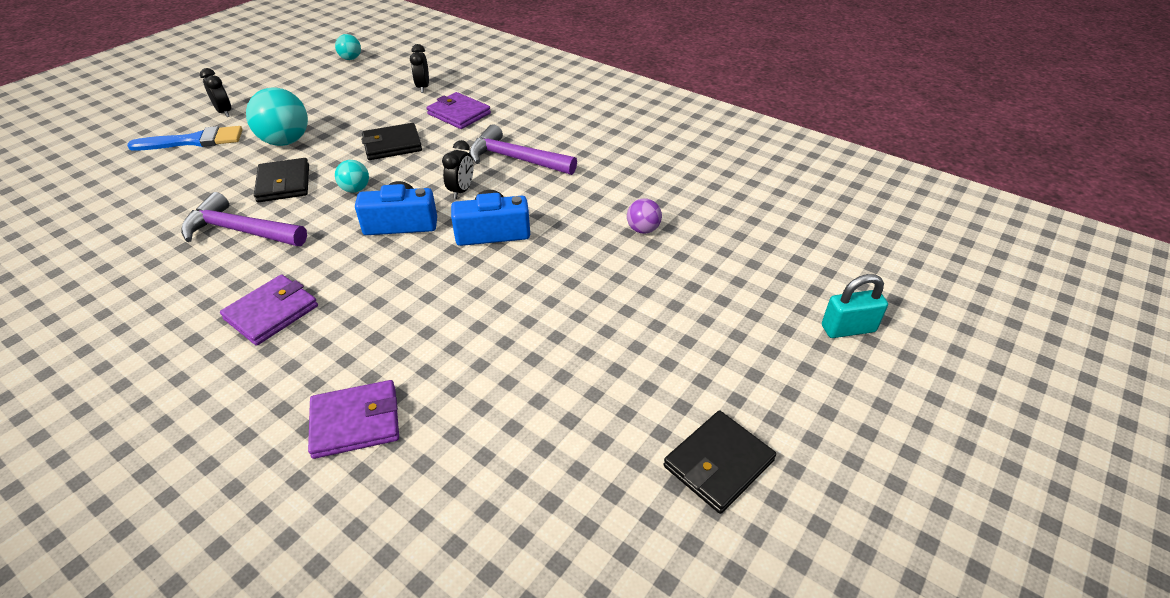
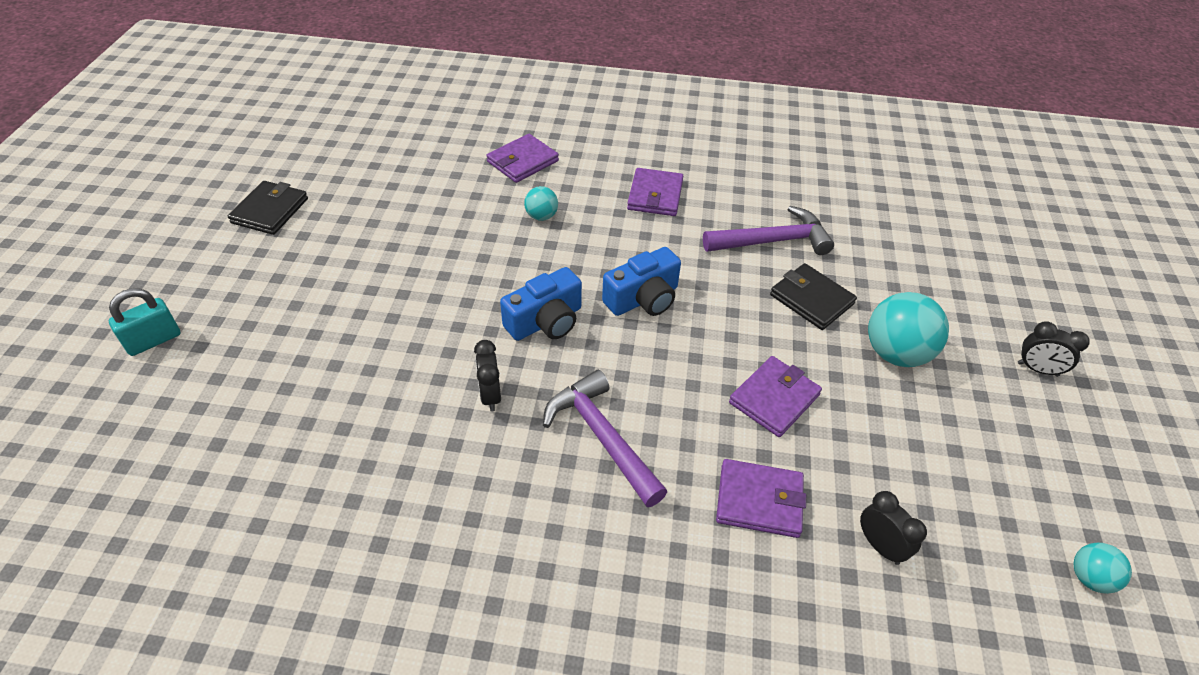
camera: 150 degrees right, 5 degrees up
blue brush [127,126,242,151] -> none
turquoise ball [335,160,369,193] -> turquoise ball moved to [524,186,558,221]
black wallet [361,123,422,160] -> purple wallet [729,356,822,437]
black clock [442,140,473,199] -> black clock moved to [474,340,501,412]
purple hammer [469,125,577,175] -> purple hammer turned 120 degrees counterclockwise [543,370,667,507]
purple ball [627,198,662,234] -> none

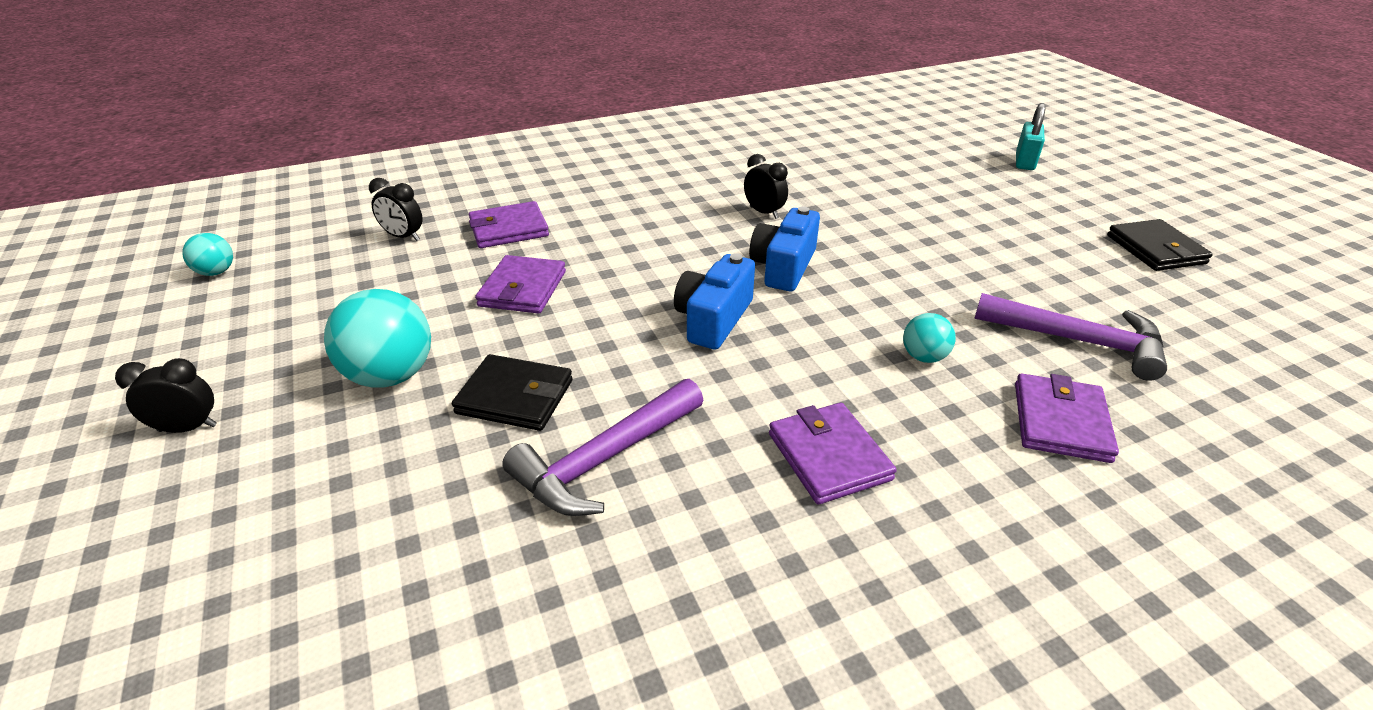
camera: 150 degrees right, 10 degrees down
purple hammer [543,370,667,507] -> purple hammer moved to [974,293,1167,381]

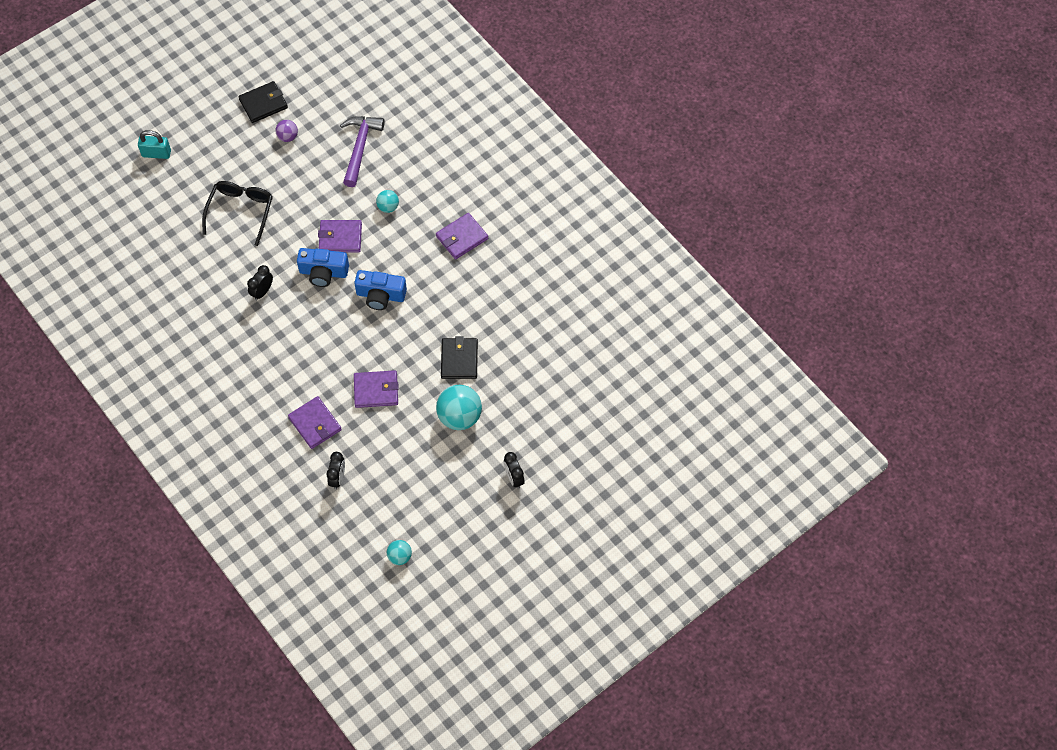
camera: 105 degrees left, 25 degrees up
purple hammer [502,379,704,516] -> none
purple wallet [1015,373,1119,463] -> purple wallet moved to [318,220,362,253]
none -> black glasses [202,181,273,246]
none -> purple ball [275,120,298,142]

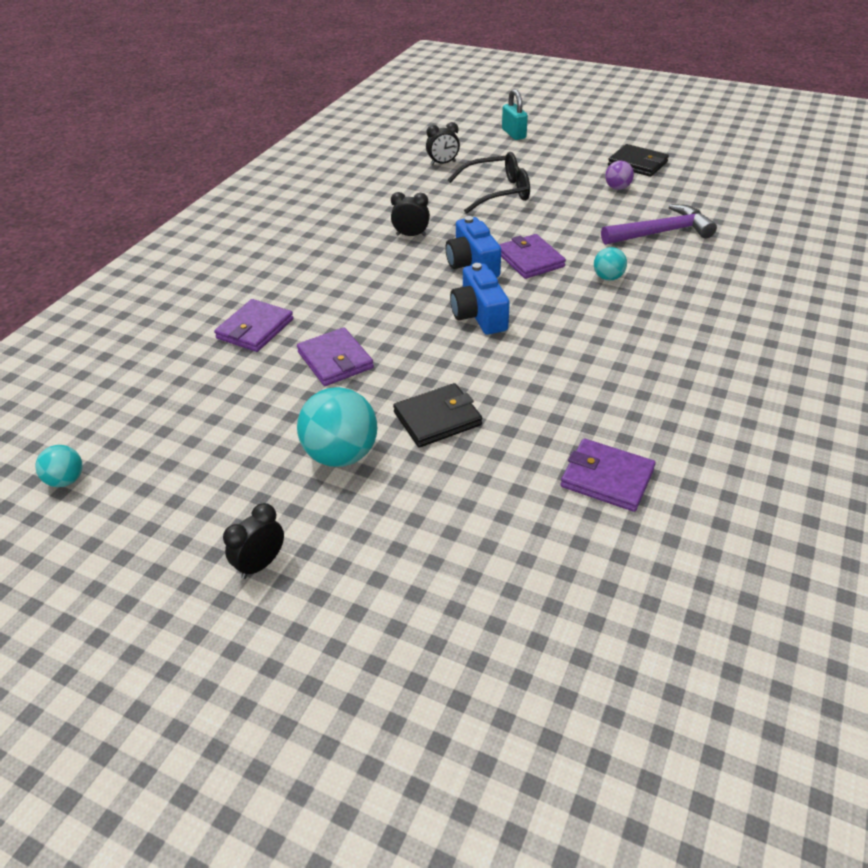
camera: 65 degrees right, 20 degrees down
black clock [327,452,345,489] -> black clock moved to [426,122,460,166]
purple wallet [436,213,488,259] -> purple wallet moved to [561,438,656,512]

